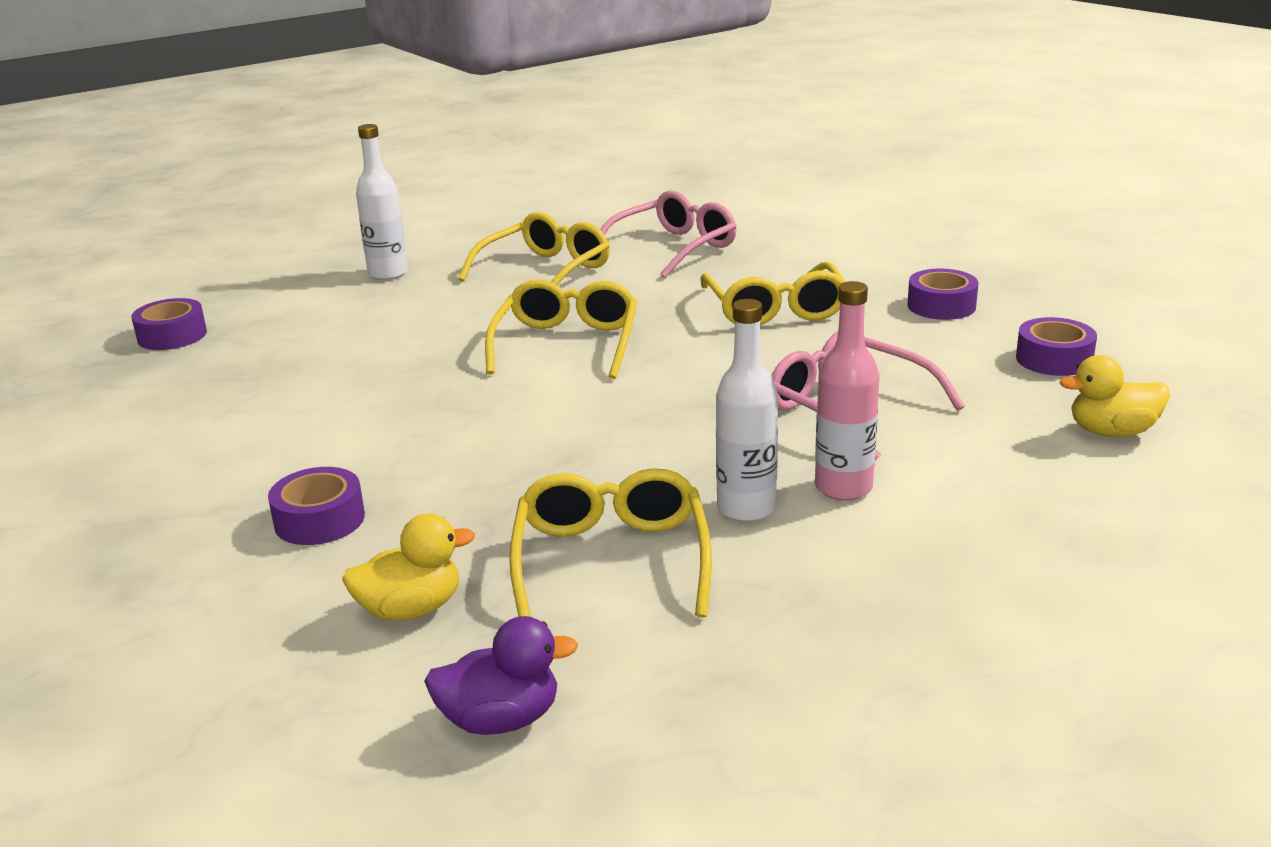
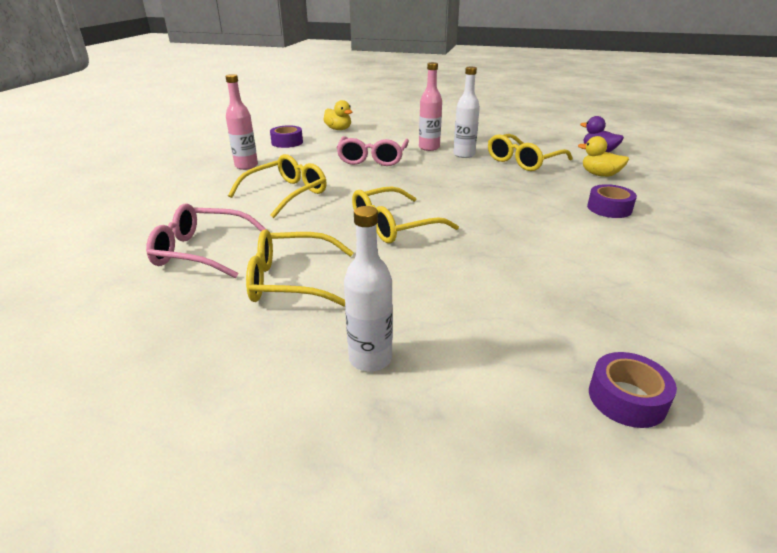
camera: 130 degrees left, 5 degrees up
purple tape [907,269,978,320] -> pink bottle [225,74,258,170]

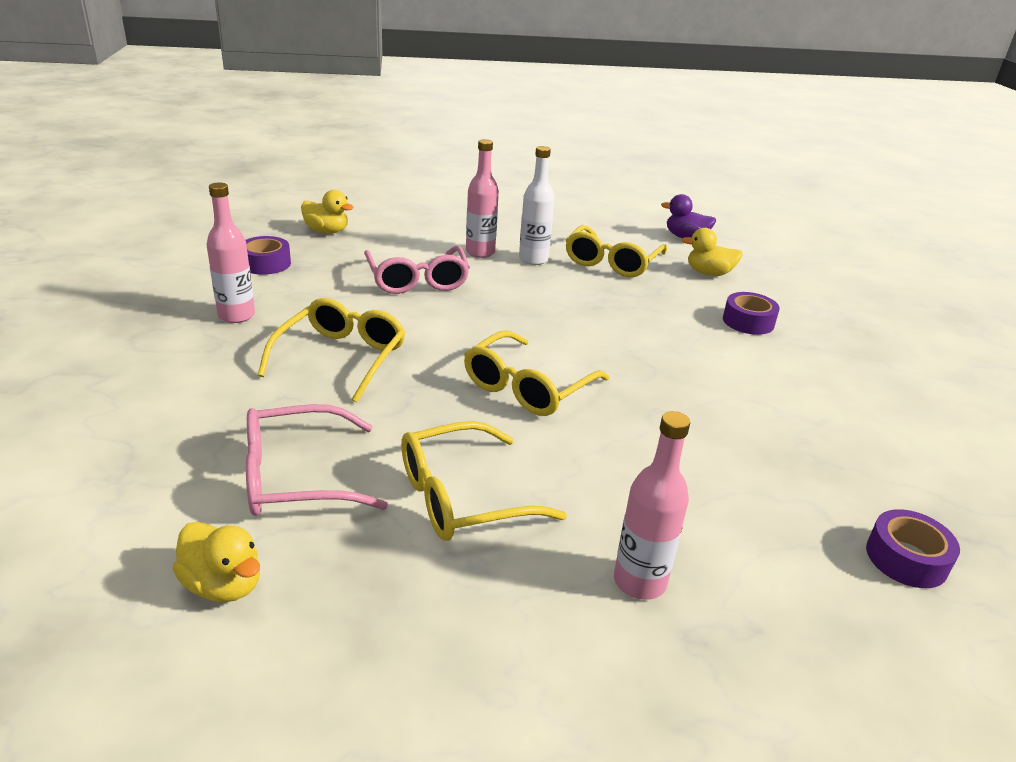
camera: 25 degrees left, 0 degrees up
white bottle [344,206,393,372] -> pink bottle [614,411,690,600]
none -> yellow duck [173,522,260,602]

